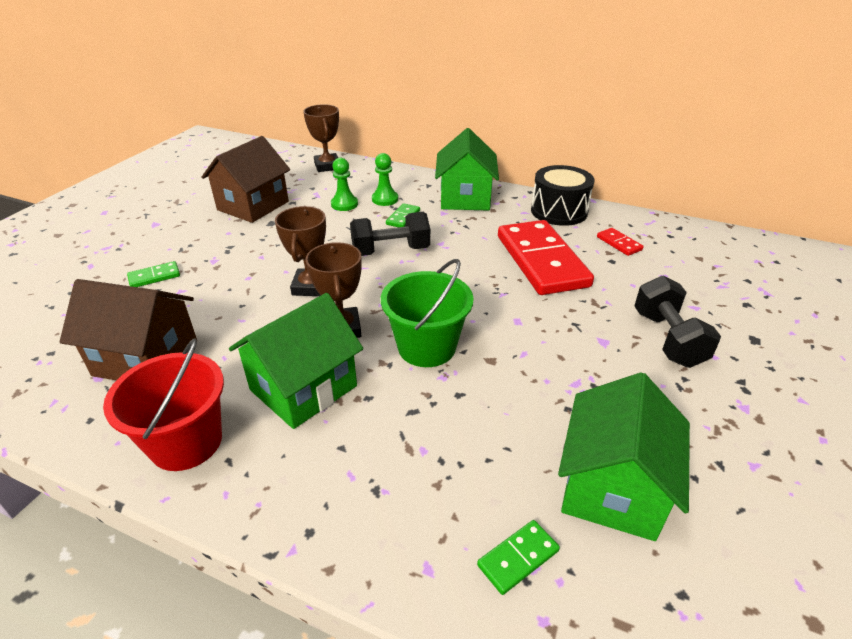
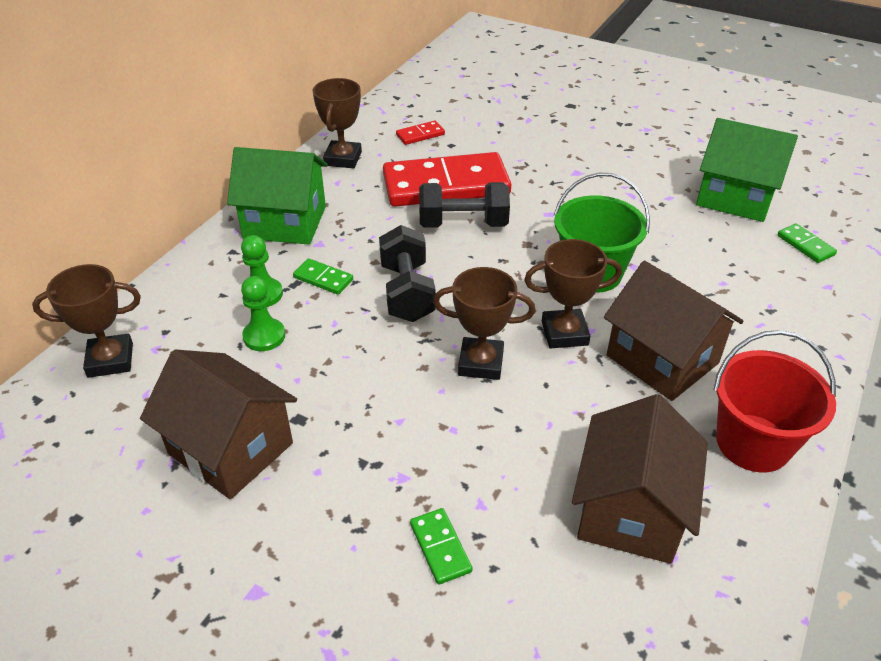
camera: 85 degrees left, 5 degrees up
green house [229,293,363,429] -> brown house [604,261,744,401]
black drum [531,165,594,226] -> brown trophy [313,78,362,168]
black dumbbell [634,275,721,368] -> black dumbbell moved to [419,182,510,228]

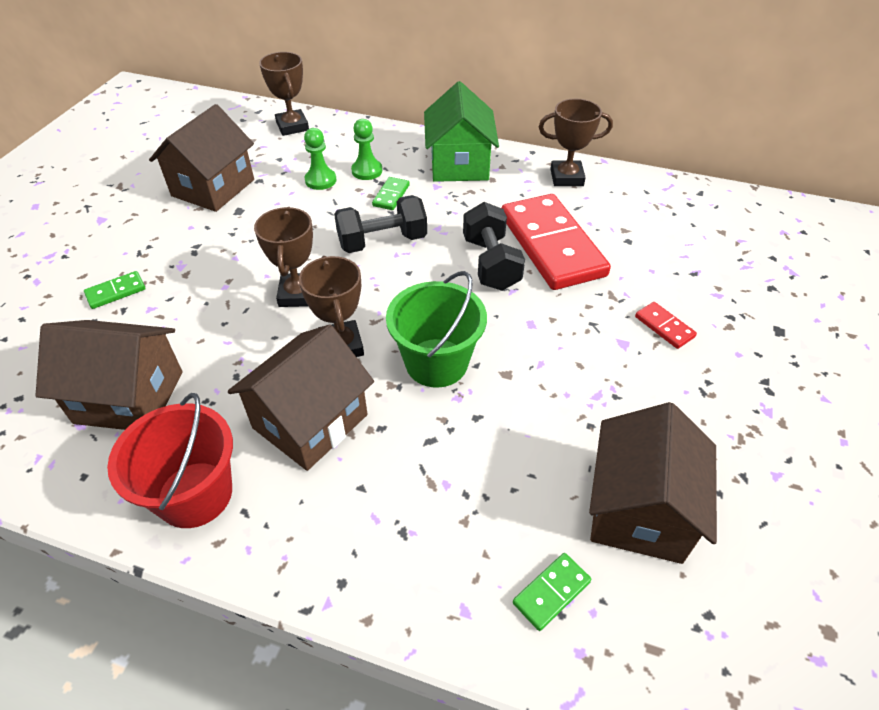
camera: 80 degrees right, 5 degrees up
red domino [396,121,445,145] -> red domino moved to [635,302,697,349]
green house [696,118,798,222] -> brown house [589,402,717,564]

